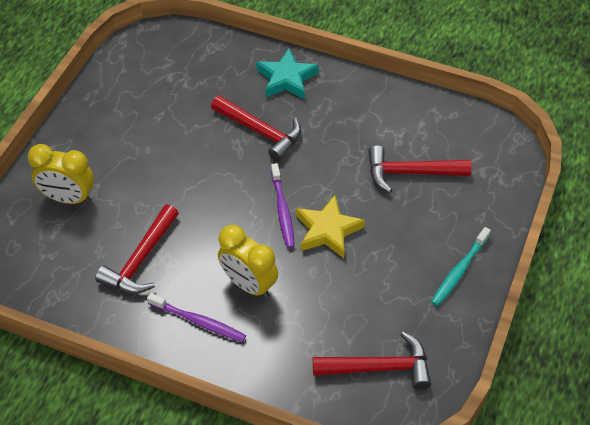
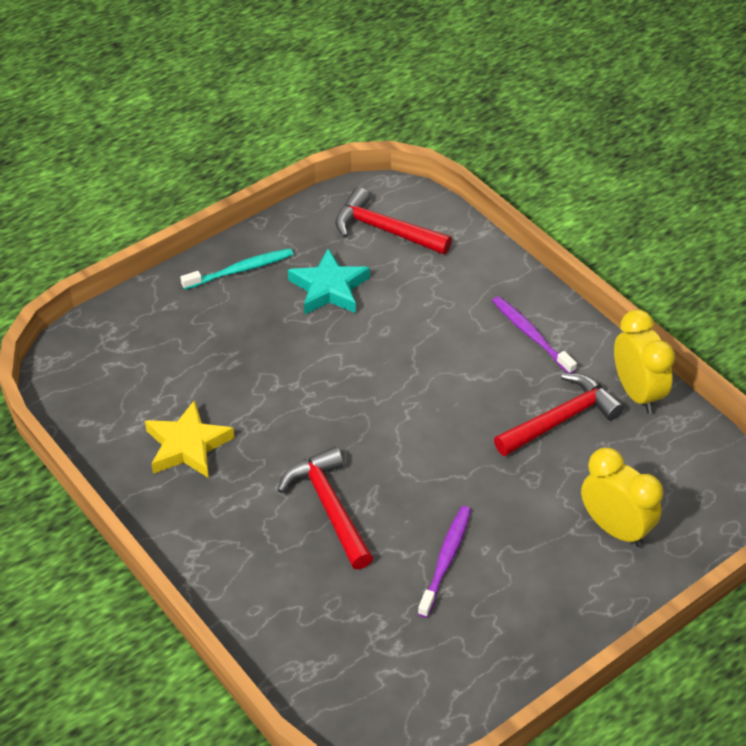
camera: 150 degrees left, 5 degrees down
yellow clock [218,225,278,299] -> yellow clock moved to [614,309,675,414]
turquoise star [256,48,319,99] -> turquoise star moved to [288,248,370,315]
purple toothbrush [271,163,295,249] -> purple toothbrush moved to [418,506,471,618]
yellow star [296,195,365,258] -> yellow star moved to [145,400,234,478]
red hammer [368,145,471,193] -> none

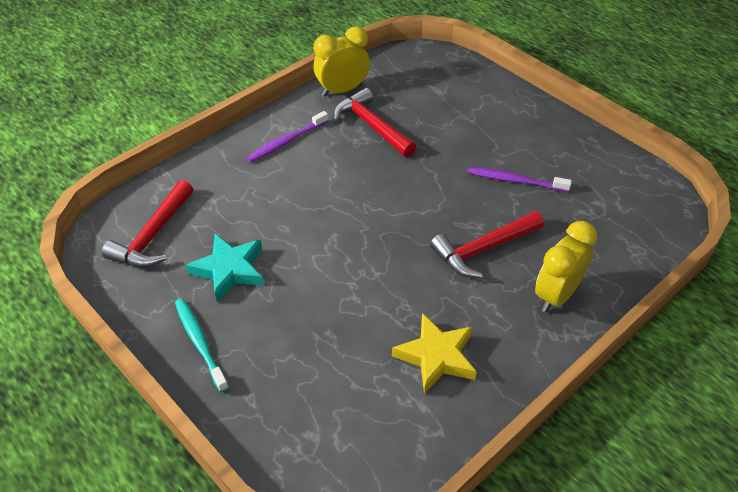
camera: 95 degrees left, 0 degrees up
yellow clock [581,448,663,547] -> yellow clock moved to [535,221,597,313]

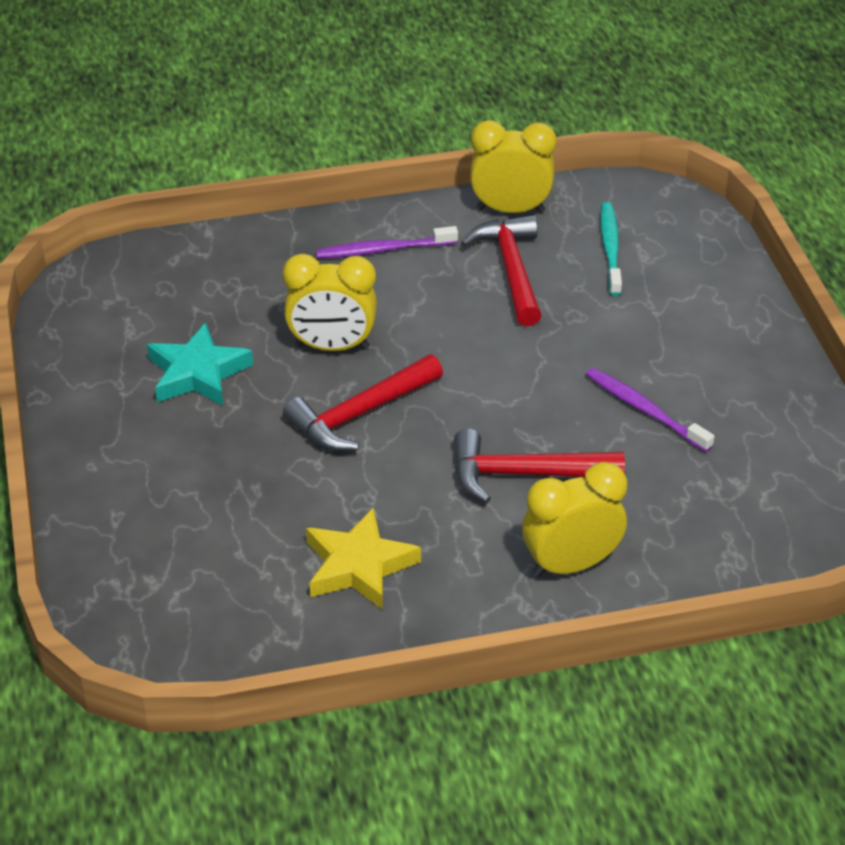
camera: 30 degrees right, 5 degrees down
red hammer [102,180,193,267] -> red hammer moved to [283,354,443,451]
turquoise toothbrush [175,299,229,392] -> turquoise toothbrush moved to [600,202,622,296]
none -> yellow clock [283,254,377,351]

